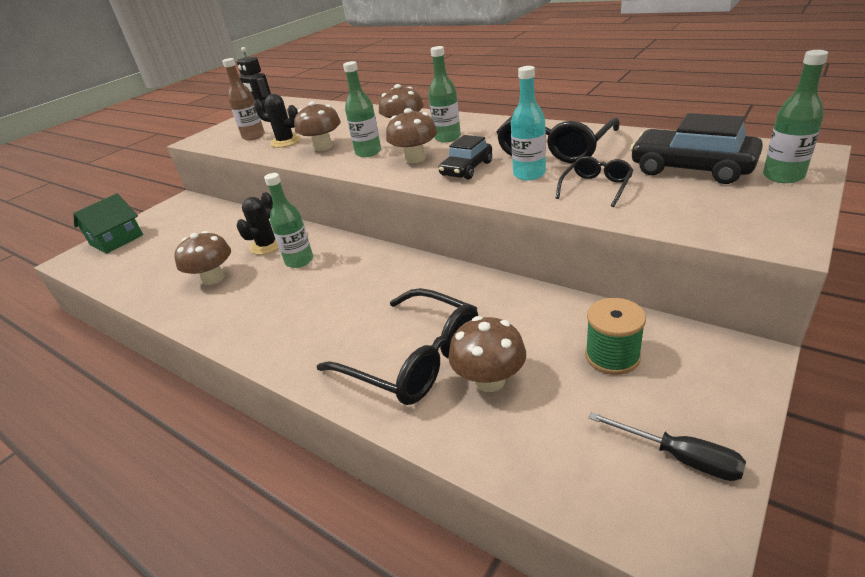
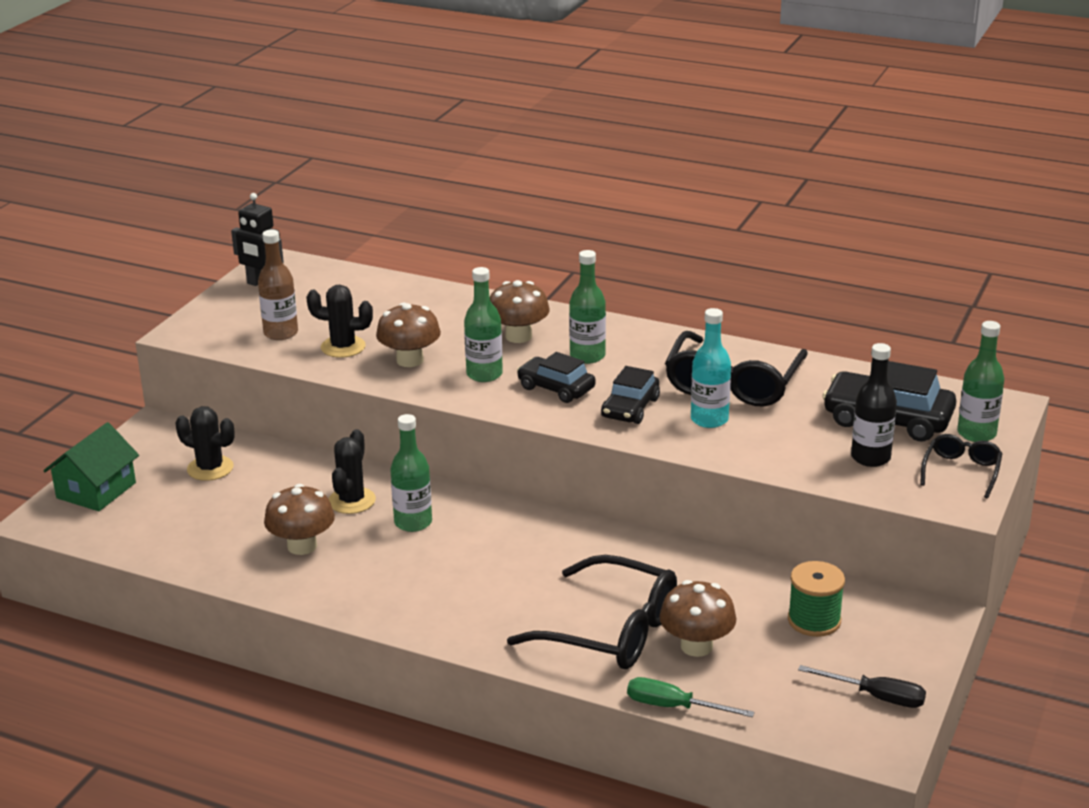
camera: 15 degrees left, 5 degrees down
brown mushroom [386,108,437,163] -> black car [517,352,596,403]
black glasses [556,156,633,207] -> black glasses moved to [920,434,1003,498]
none -> black cactus [176,406,235,481]
none -> green screwdriver [627,677,755,717]
none -> black bottle [851,343,897,467]

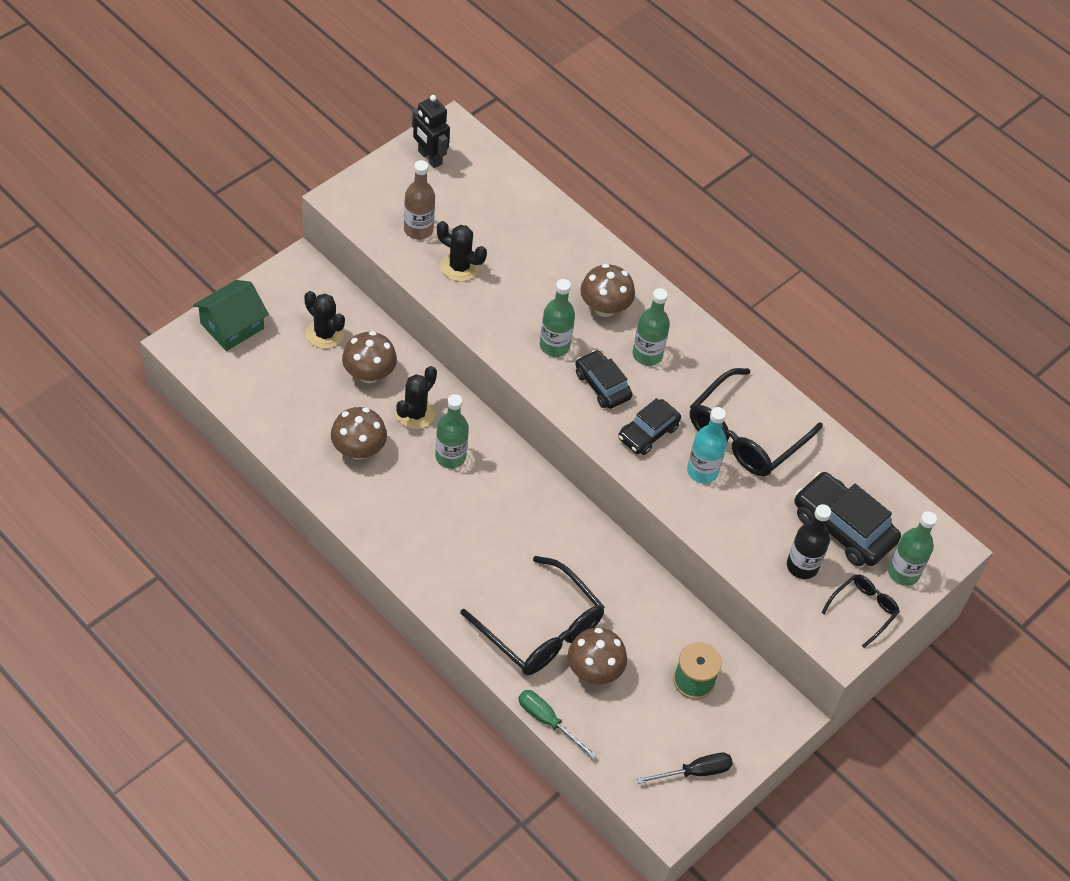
camera: 15 degrees right, 25 degrees up
brown mushroom [376,303,441,367] -> brown mushroom moved to [342,331,397,383]
black screwdriver [798,665,926,708] -> black screwdriver turned 60 degrees counterclockwise [637,753,733,784]

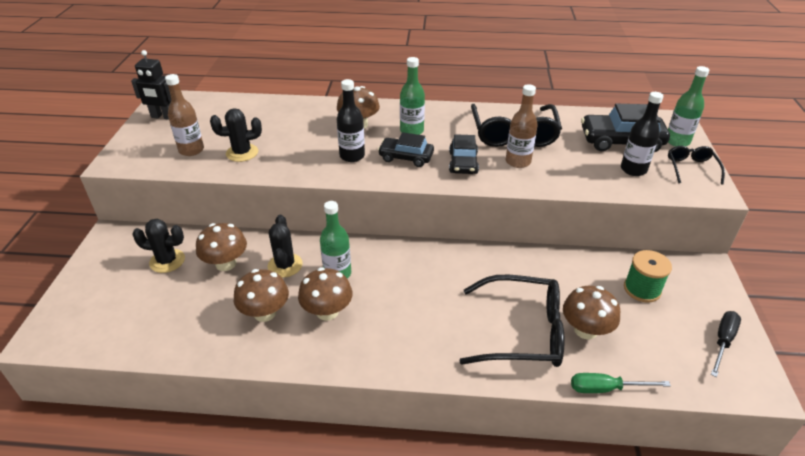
camera: 35 degrees left, 15 degrees down
green house [193,280,269,351] -> none
green bottle [540,279,575,357] -> black bottle [337,79,365,162]
turquoise bottle [687,407,727,483] -> brown bottle [506,84,538,168]
none -> brown mushroom [298,267,352,321]

